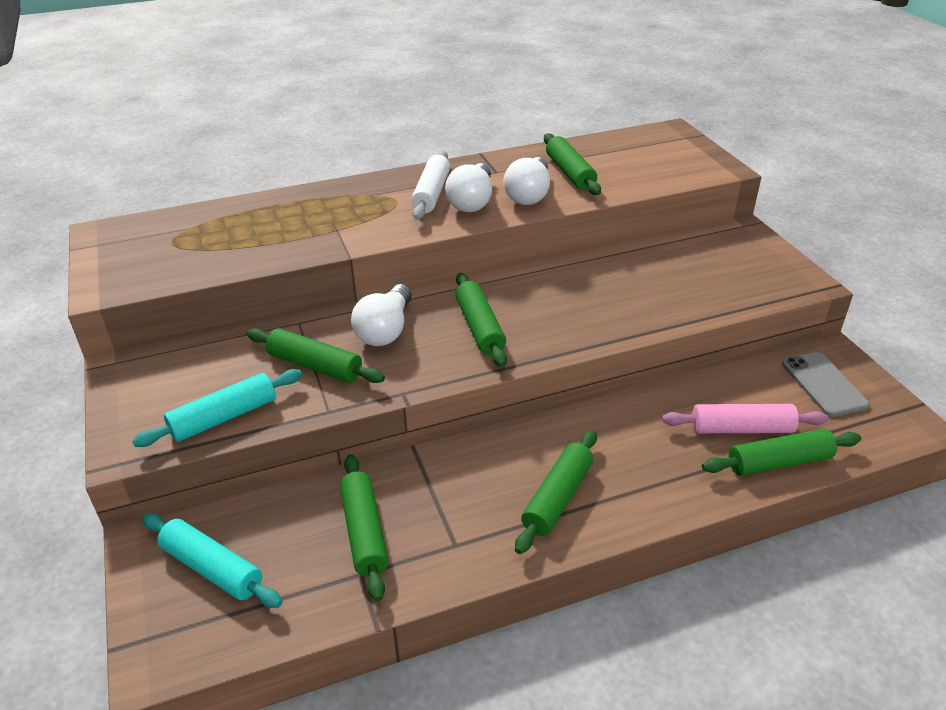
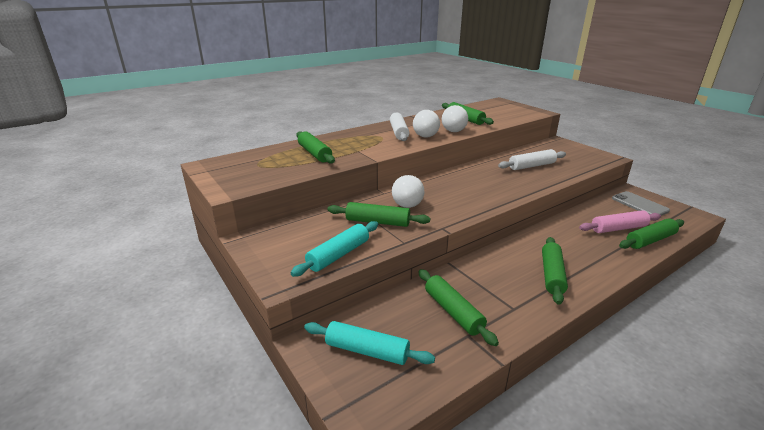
camera: 15 degrees left, 10 degrees down
green rolling pin [455,273,507,367] -> green rolling pin moved to [296,131,335,164]
none -> white rolling pin [498,149,566,170]

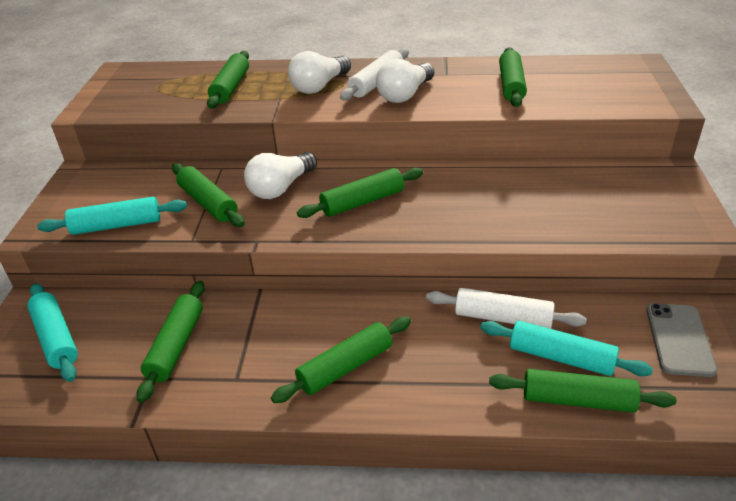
camera: 40 degrees right, 10 degrees up
white light bulb [442,105,468,132] -> white light bulb moved to [288,51,351,94]
white rolling pin [498,149,566,170] -> white rolling pin moved to [426,288,587,329]
pink rolling pin [579,210,661,233] -> turquoise rolling pin [480,321,653,376]
none -> green rolling pin [297,168,423,218]

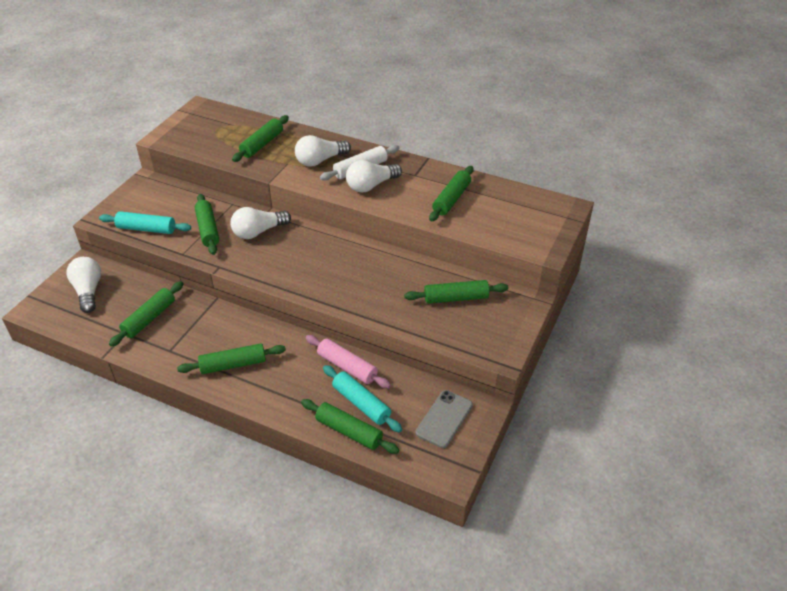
camera: 20 degrees right, 5 degrees up
turquoise rolling pin [27,283,78,382] -> white light bulb [66,257,101,313]
green rolling pin [297,168,423,218] -> green rolling pin moved to [404,280,509,304]
white rolling pin [426,288,587,329] -> pink rolling pin [306,335,391,389]

